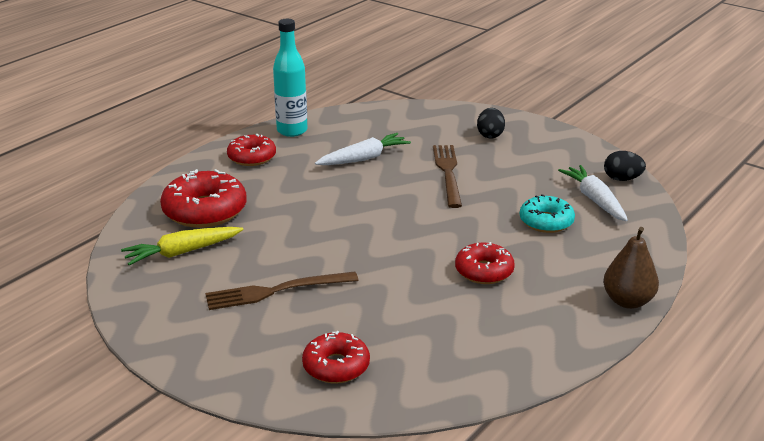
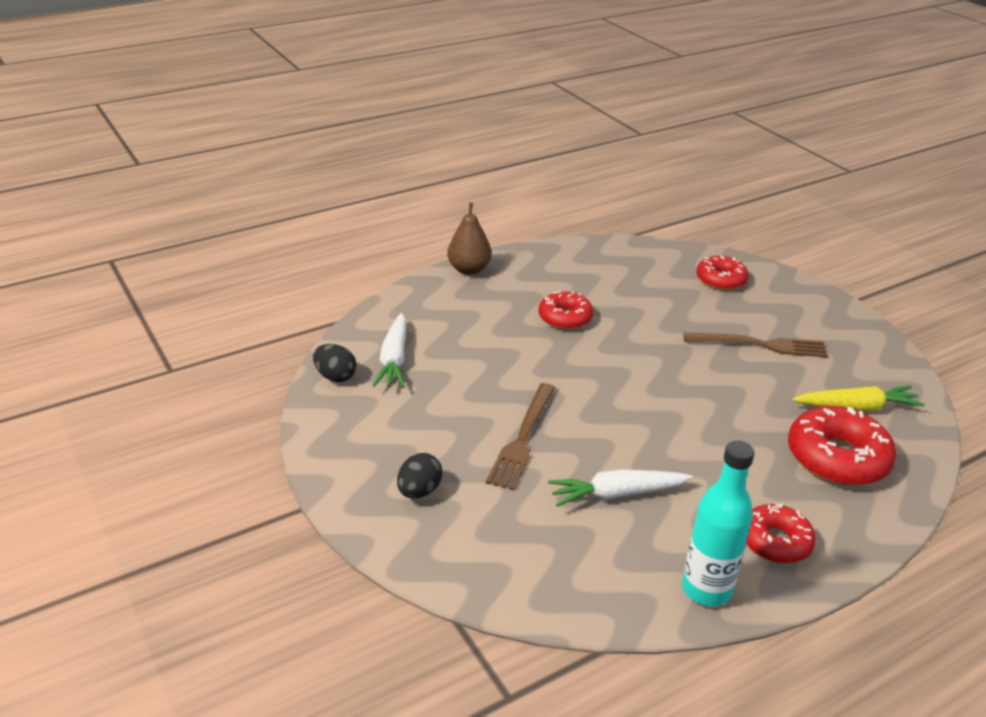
camera: 160 degrees left, 5 degrees up
turquoise donut [520,194,575,233] -> none

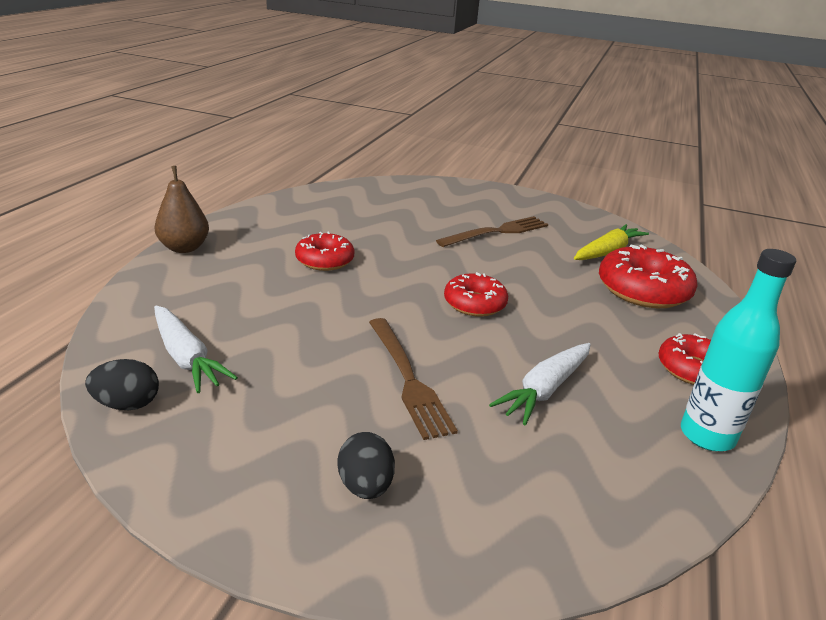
camera: 40 degrees left, 5 degrees down
red donut [696,256,749,291] -> red donut moved to [444,272,508,317]

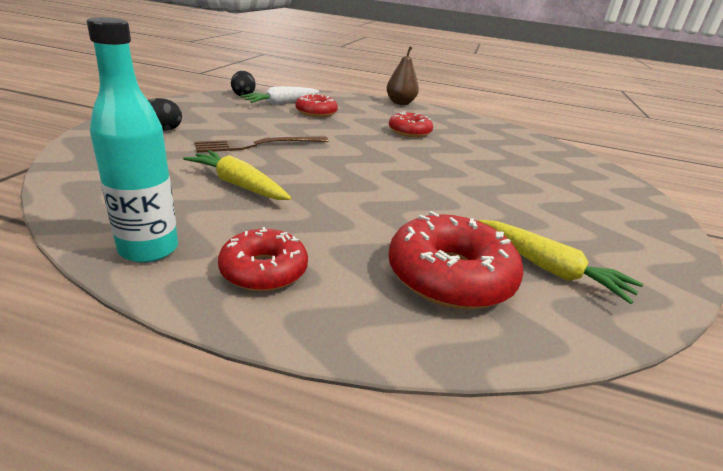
camera: 85 degrees right, 0 degrees up
brown fork [436,216,548,247] -> none
red donut [444,272,508,317] -> red donut moved to [295,93,338,117]
white carrot [489,343,591,425] -> yellow carrot [183,150,291,200]

